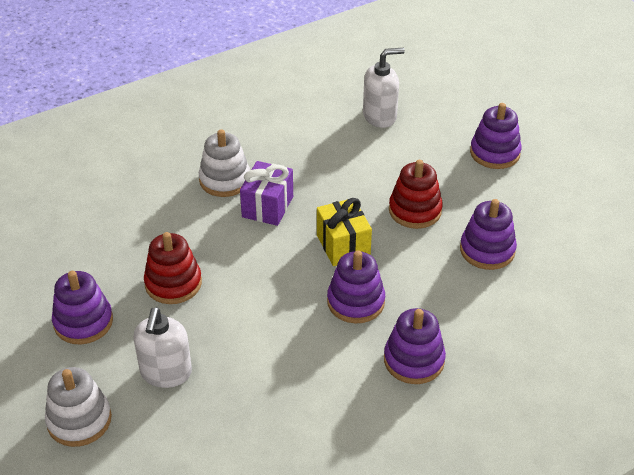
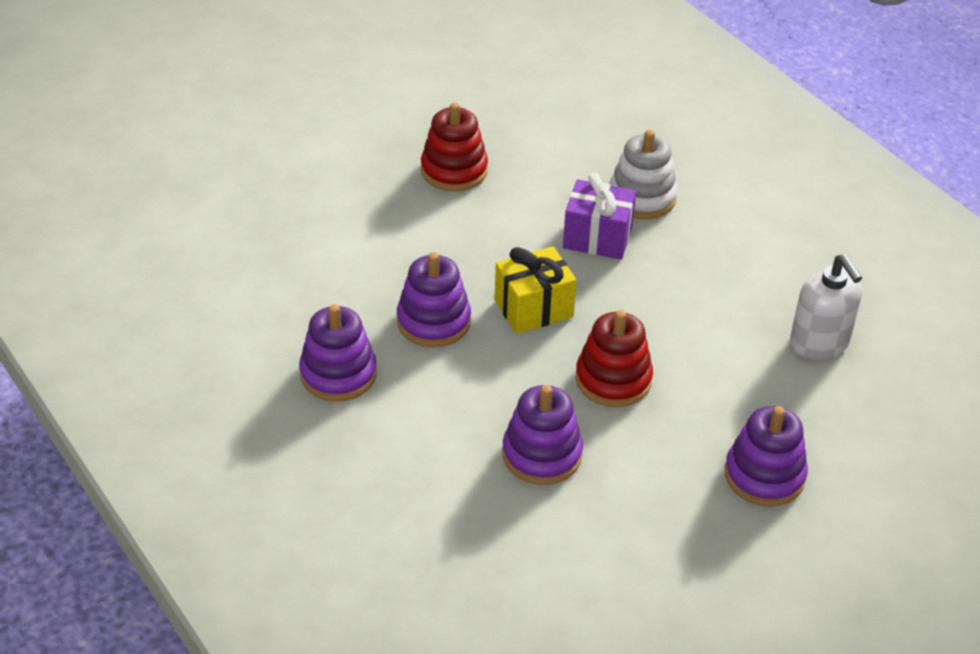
camera: 85 degrees right, 0 degrees up
white stacking toy [45,367,112,447] -> none
purple stacking toy [52,271,113,344] -> none
white soap dispenser [133,307,192,388] -> none

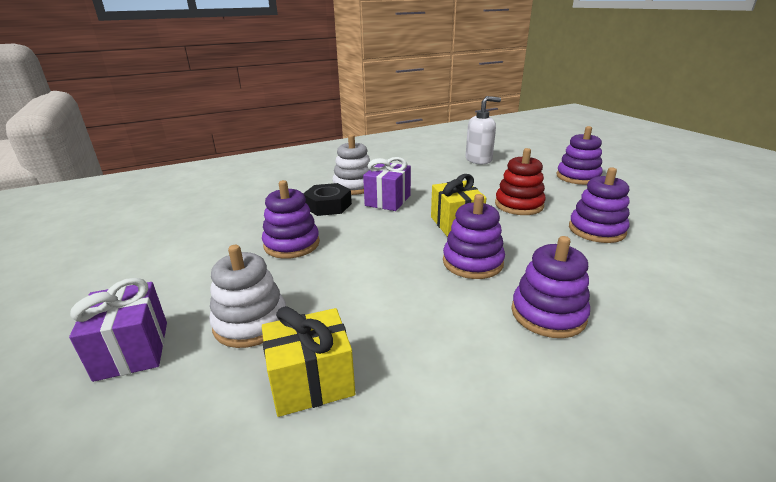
camera: 80 degrees left, 15 degrees down
red stacking toy [421,103,488,192] -> purple stacking toy [262,180,320,259]
none -> purple gift [69,278,167,382]
none -> white stacking toy [209,245,286,348]
none -> yellow gift [262,306,355,417]
none -> black nut [303,183,352,216]

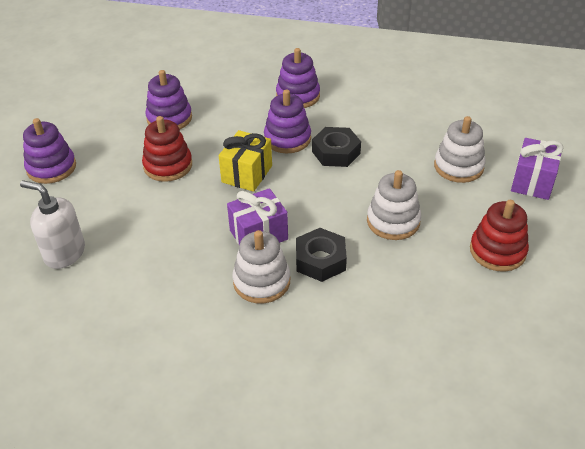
camera: 140 degrees left, 15 degrees up
purple stacking toy [262,180,320,259] -> white stacking toy [367,170,421,240]
yellow gift [262,306,355,417] -> none
none -> black nut [312,127,361,167]
none -> red stacking toy [470,200,529,272]

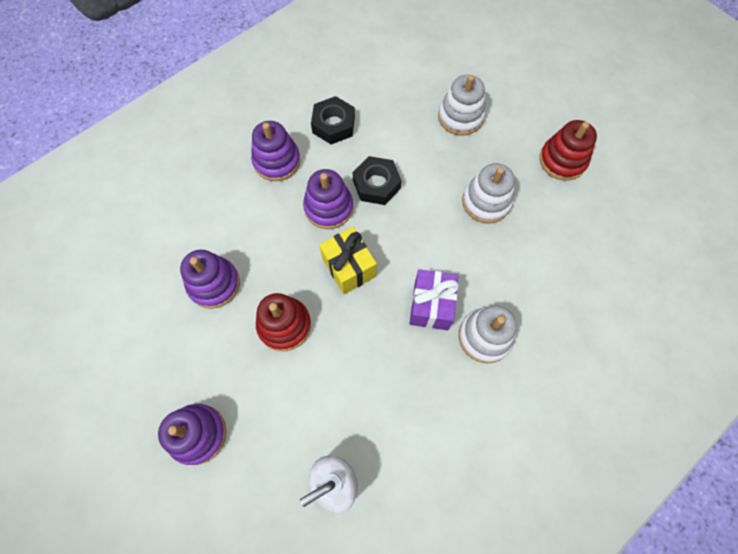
camera: 55 degrees left, 25 degrees up
black nut [296,228,347,282] -> black nut moved to [311,96,355,144]
purple gift [511,138,564,200] -> none

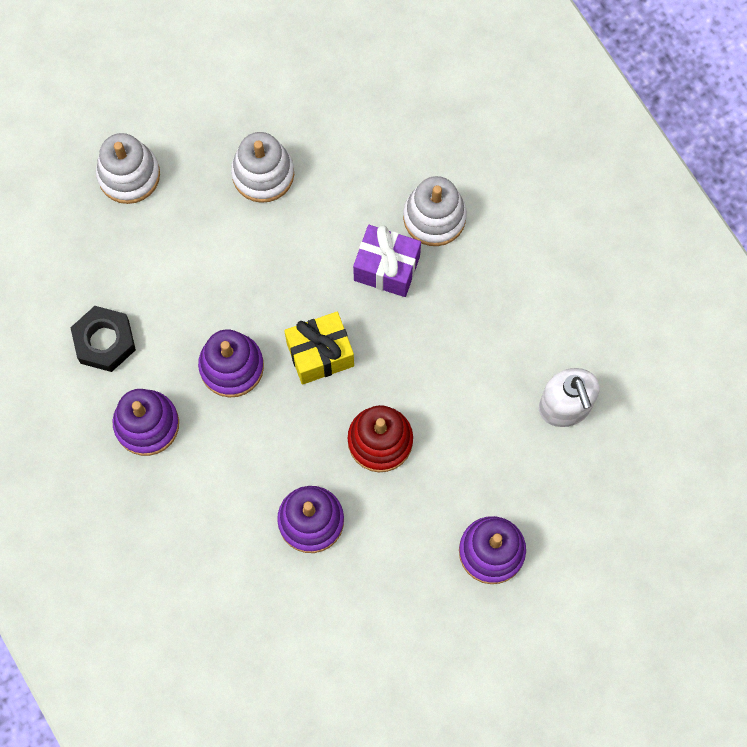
camera: 80 degrees left, 5 degrees up
black nut [352,156,402,205] -> none
red stacking toy [539,120,597,181] -> none

